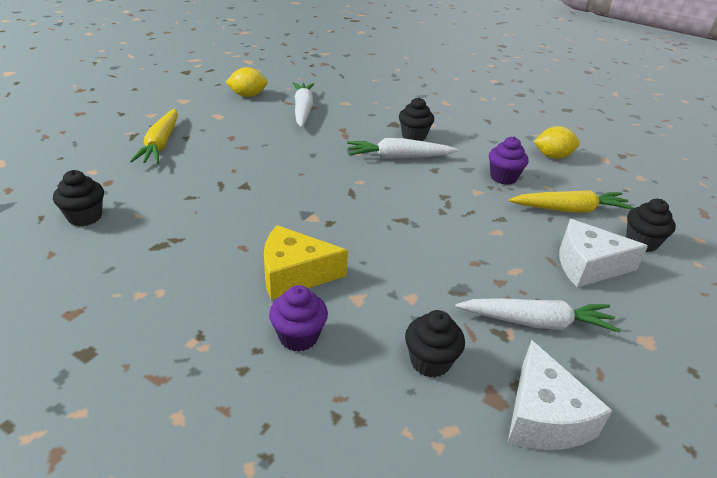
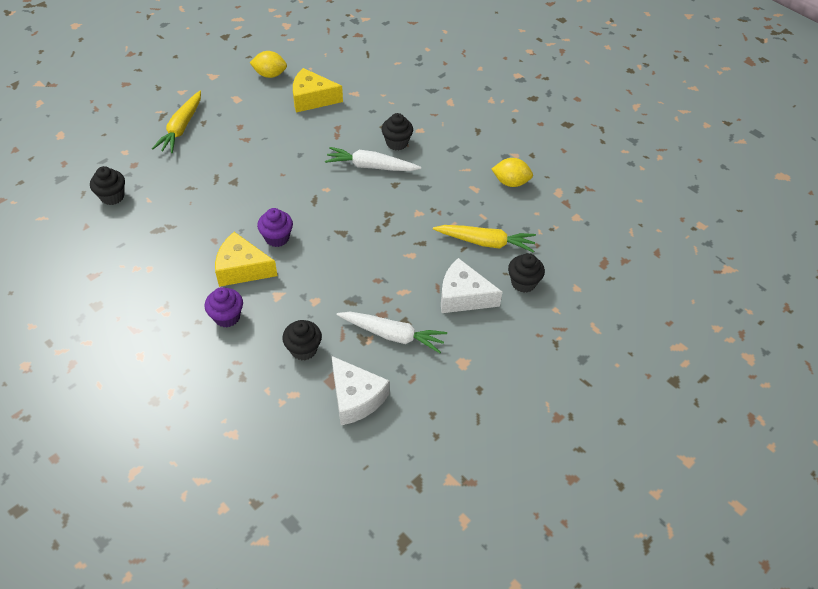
camera: 15 degrees right, 15 degrees up
white carrot [293,82,314,127] -> yellow cheese [293,68,343,113]
purple cupcake [489,137,529,185] -> purple cupcake moved to [257,208,293,247]
white cheese [508,340,613,450] -> white cheese turned 45 degrees counterclockwise [332,356,389,425]

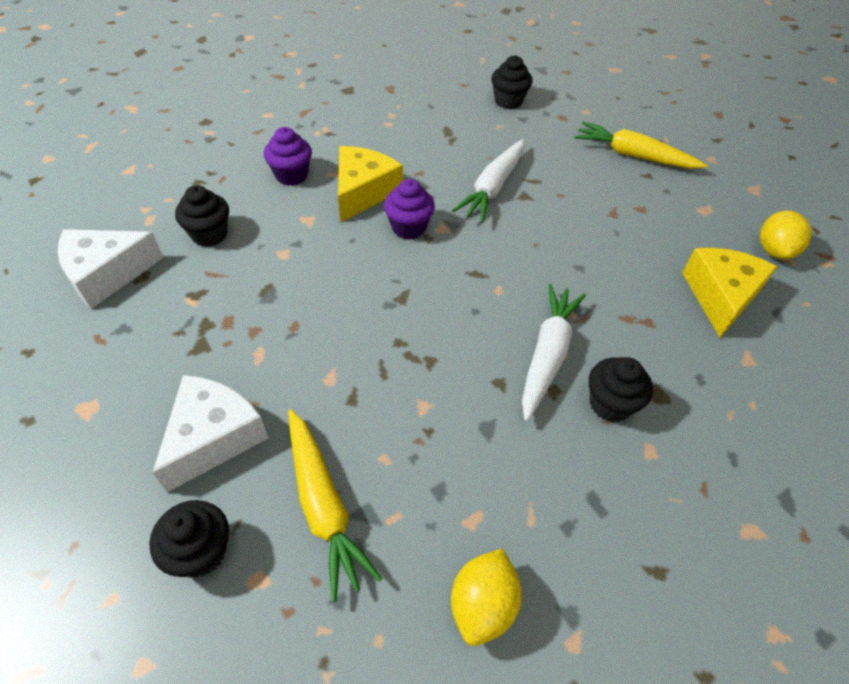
camera: 100 degrees right, 0 degrees up
white carrot [337,312,447,353] -> white carrot moved to [452,139,524,222]
yellow carrot [433,225,536,253] -> yellow carrot turned 45 degrees counterclockwise [288,409,382,602]

